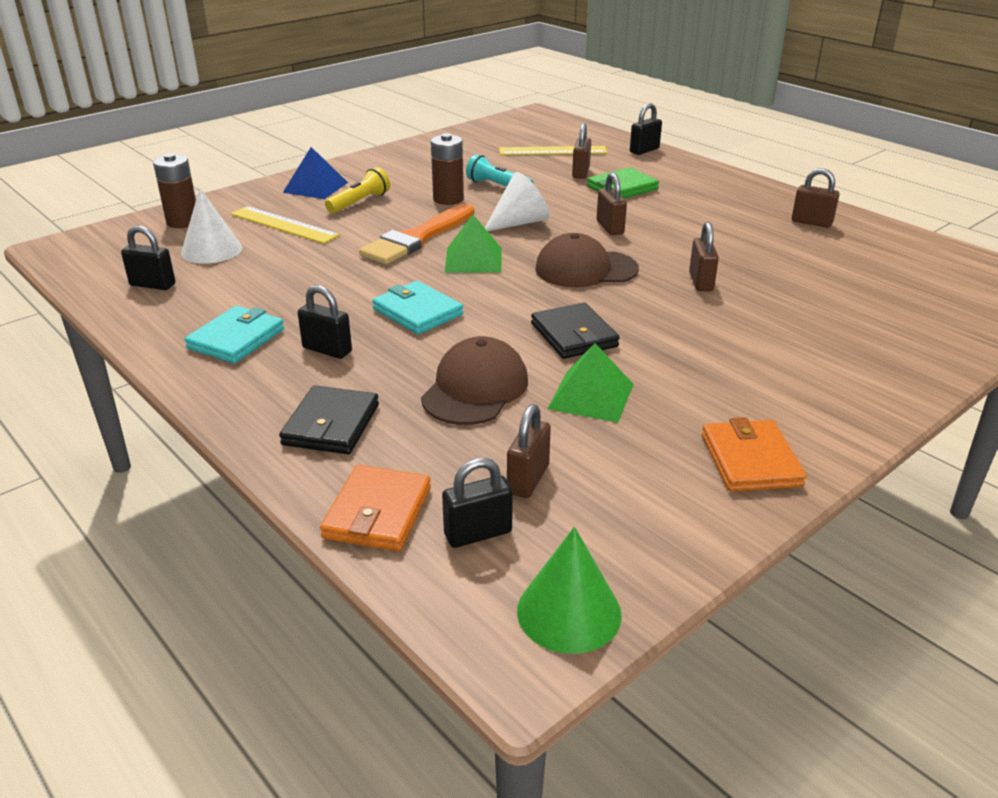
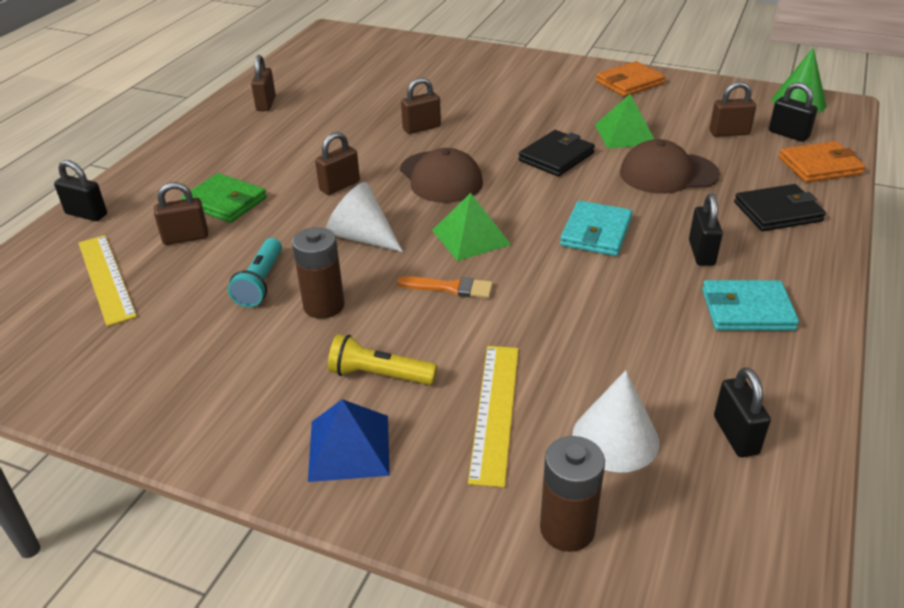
camera: 115 degrees left, 5 degrees up
orange brush [359,204,474,264] -> orange brush [397,276,493,298], size x0.52

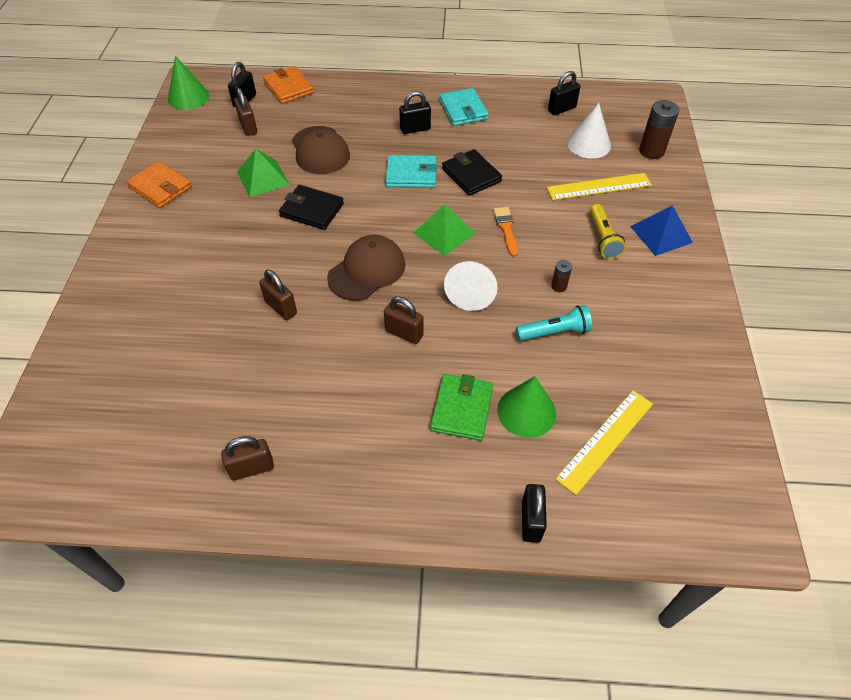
camera: 110 degrees left, 15 degrees up
brown padlock [154,182,208,245] -> green cone [497,376,556,438]
brown battery [292,227,345,319] -> brown battery [551,260,572,292], size x0.52
black wallet [734,184,826,231] -> black wallet moved to [442,149,502,196]

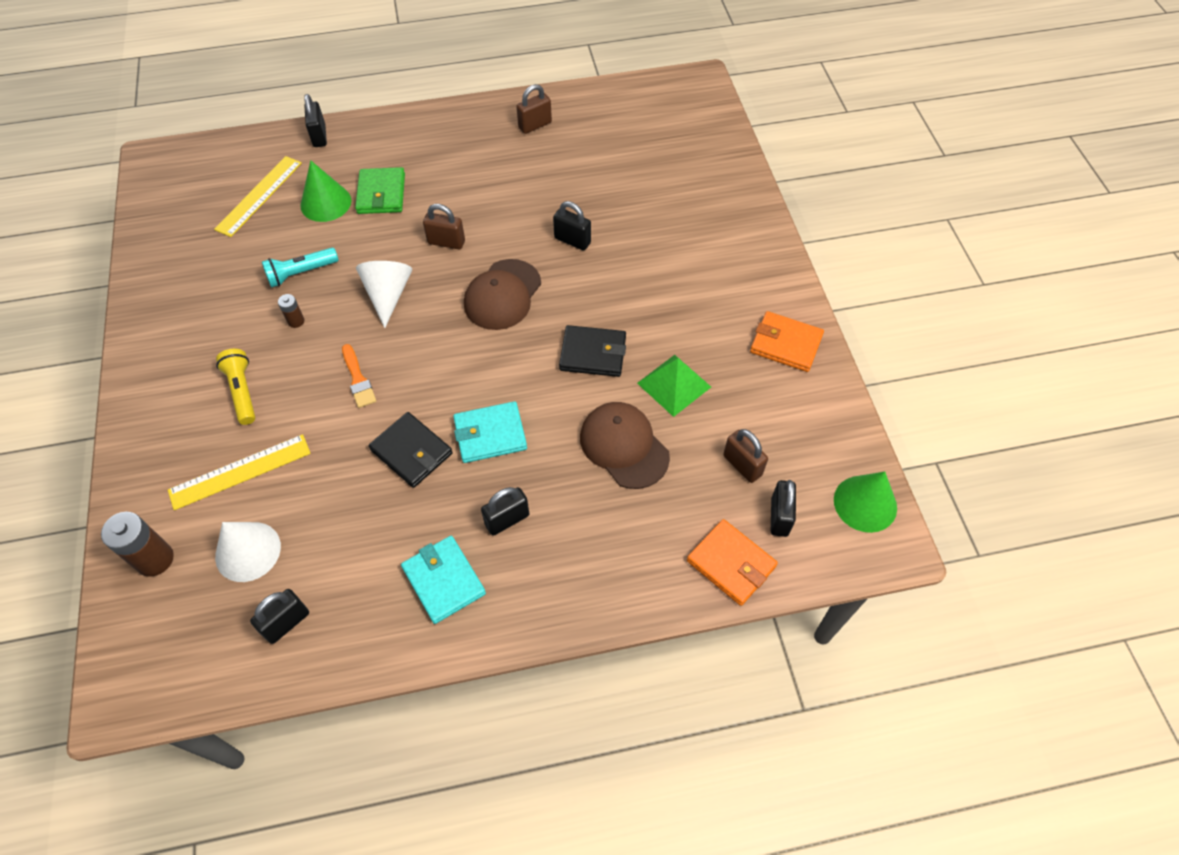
camera: 165 degrees right, 5 degrees up
brown padlock [259,270,297,320] -> black padlock [553,201,591,251]
green pyramid [413,204,475,256] -> none
blue pyramid [630,205,693,256] -> none

